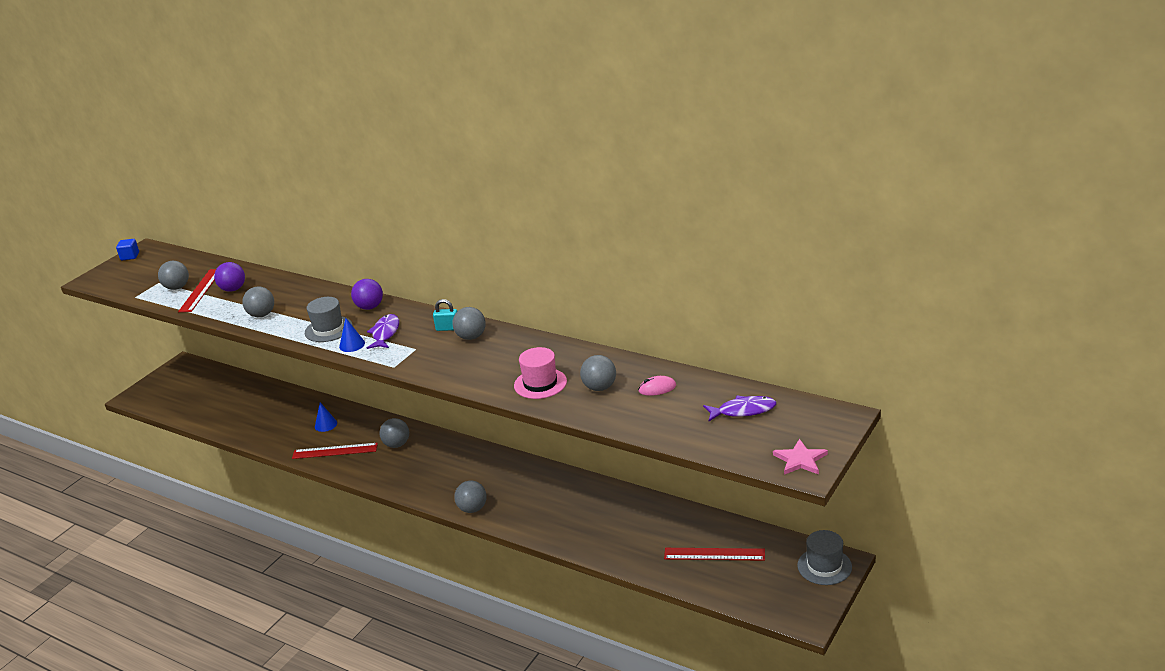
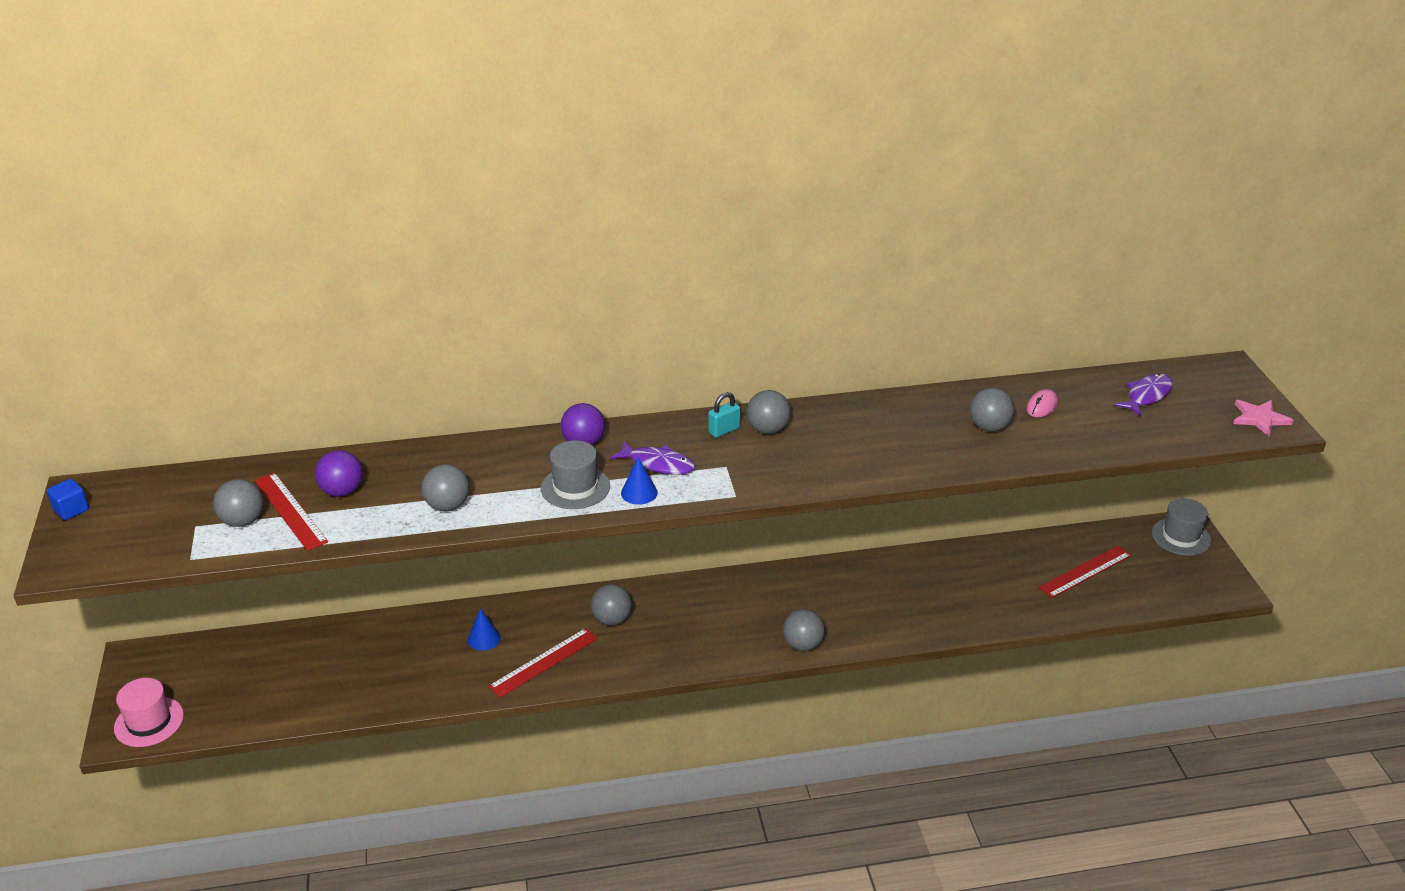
camera: 45 degrees left, 5 degrees up
purple fish [367,314,399,349] -> purple fish turned 150 degrees clockwise [610,441,695,475]
pink hat [514,347,567,399] -> pink hat moved to [114,678,184,747]

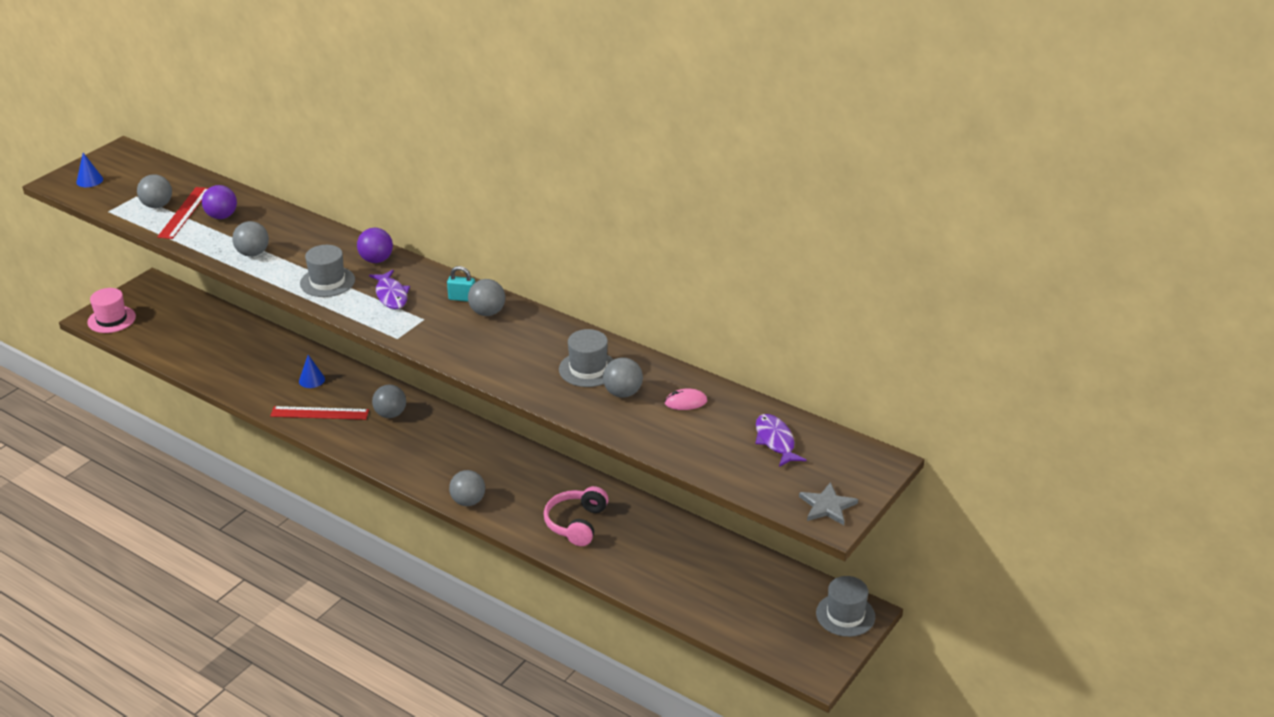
camera: 45 degrees right, 0 degrees up
blue cube [47,479,89,520] -> none
blue cone [621,457,658,505] -> blue cone moved to [76,153,103,187]
red ruler [1038,545,1131,598] -> none
purple fish [1114,373,1173,417] -> purple fish turned 105 degrees counterclockwise [755,414,806,467]
pink star [1233,400,1293,437] -> grey star [799,482,858,525]
none -> pink headphones [544,486,609,546]
none -> grey hat [559,329,614,387]

